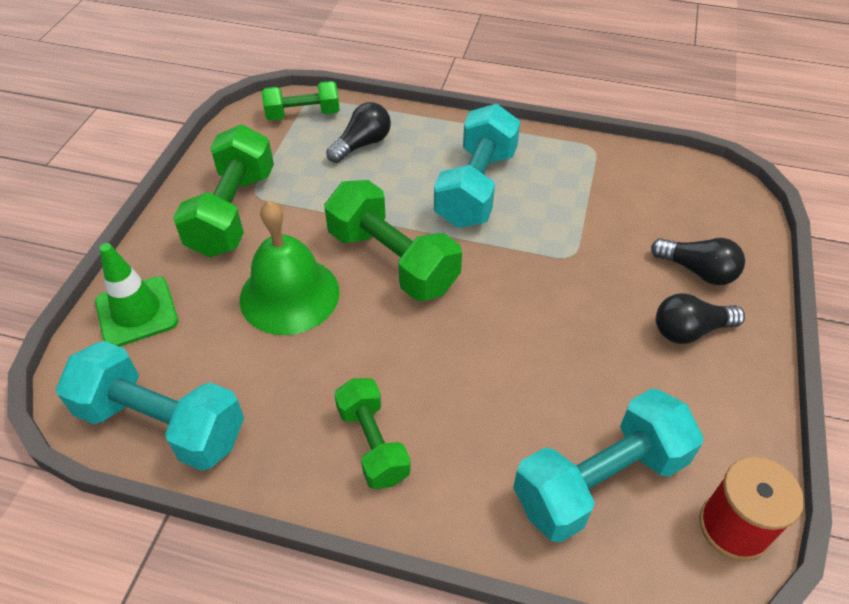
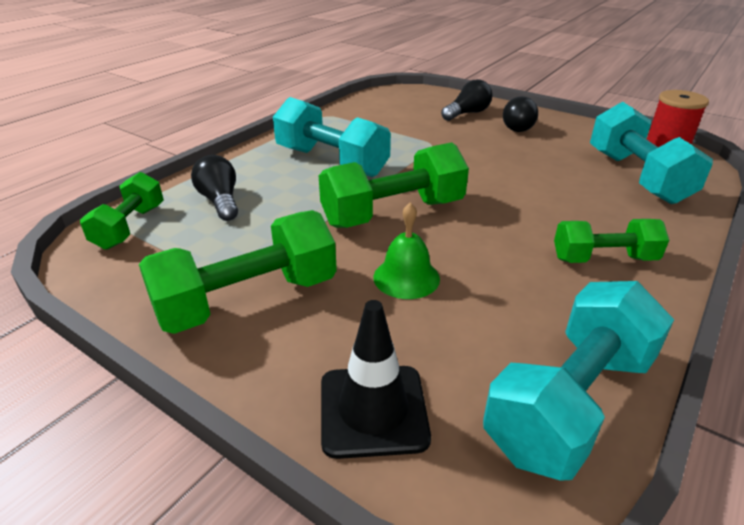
camera: 70 degrees left, 15 degrees down
green traffic cone [95,243,178,347] -> black traffic cone [321,300,431,459]
green dumbbell [173,125,274,257] -> green dumbbell turned 60 degrees counterclockwise [139,210,337,334]
green bell [240,200,339,335] -> green bell [374,202,440,299], size x0.60

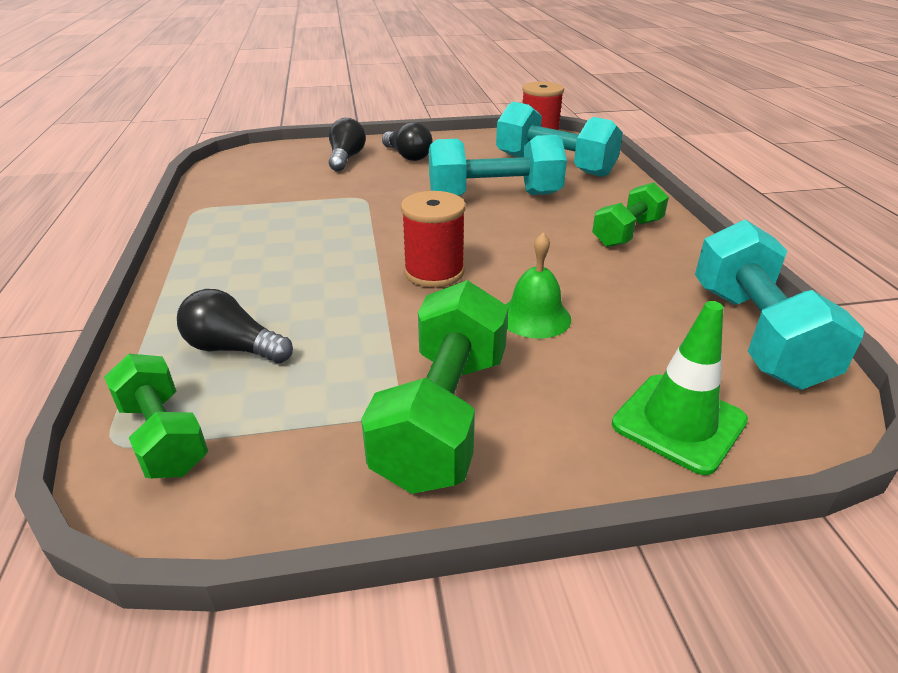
camera: 45 degrees left, 0 degrees up
turquoise dumbbell [273,97,391,177] -> turquoise dumbbell moved to [429,135,567,196]
green dumbbell [319,142,469,228] -> red spool [401,191,466,287]
black traffic cone [321,300,431,459] -> green traffic cone [612,301,748,475]

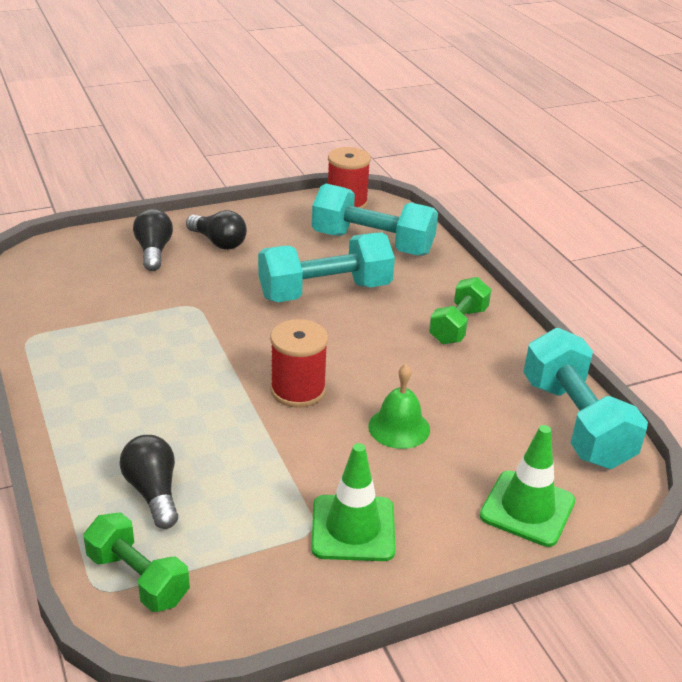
camera: 15 degrees left, 0 degrees up
black light bulb [177,289,293,363] -> black light bulb turned 60 degrees clockwise [119,435,178,529]
green dumbbell [361,280,508,494] -> green traffic cone [311,443,396,561]

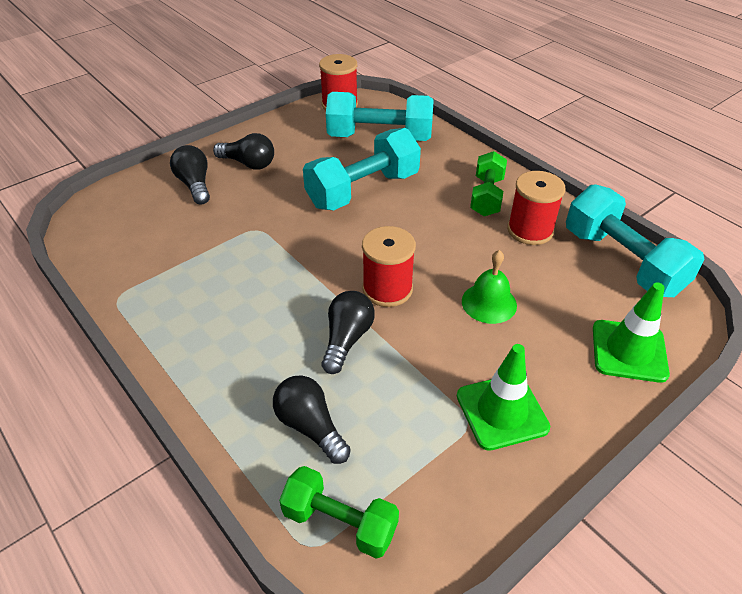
camera: 15 degrees left, 10 degrees up
none -> black light bulb [322,291,375,374]
none -> red spool [507,171,565,245]

